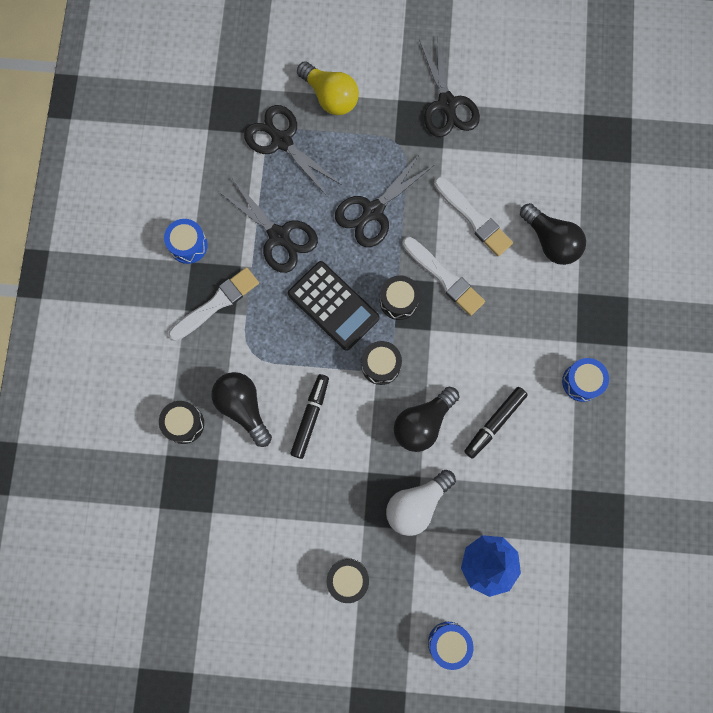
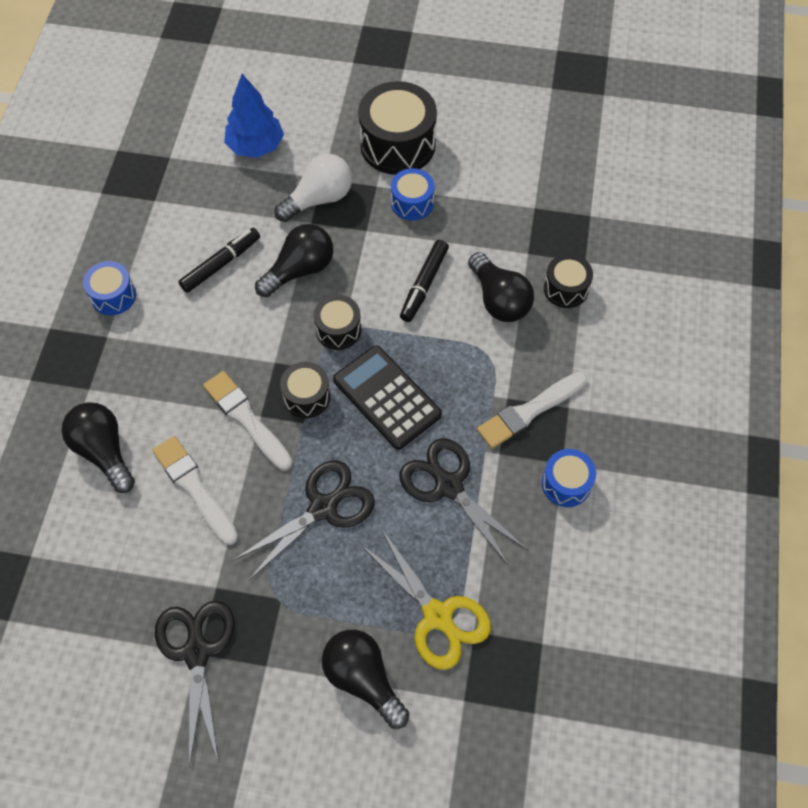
camera: 175 degrees left, 15 degrees down
black scissors [244,105,342,197] -> yellow scissors [361,529,491,670]
yellow light bulb [297,61,359,115] -> black light bulb [322,630,409,729]
black drum [327,558,369,603] -> black drum [358,81,437,175], size x1.82
blue drum [428,622,474,670] -> blue drum moved to [391,168,434,221]

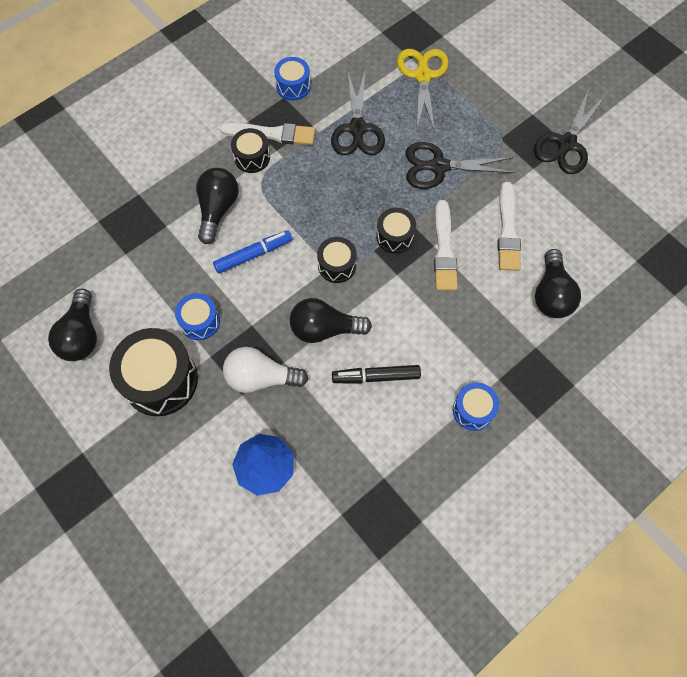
camera: 140 degrees left, 5 degrees up
black light bulb [322,630,409,729] -> black light bulb moved to [48,289,97,361]
black calculator [333,345,442,450] -> none
black marker [400,240,449,322] -> blue marker [213,230,292,273]
black drum [544,254,593,308] -> black drum moved to [231,128,270,173]

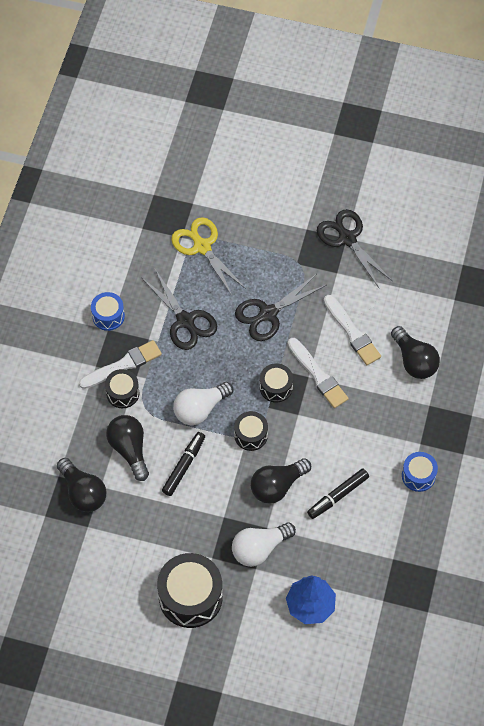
camera: 35 degrees left, 5 degrees down
black light bulb [48,289,97,361] -> black light bulb moved to [57,458,106,512]
blue drum [175,293,220,340] -> none
blue marker [213,230,292,273] -> black marker [162,432,205,496]
black scissors [534,89,606,174] -> black scissors turned 150 degrees clockwise [317,209,392,288]
none -> white light bulb [173,382,233,425]

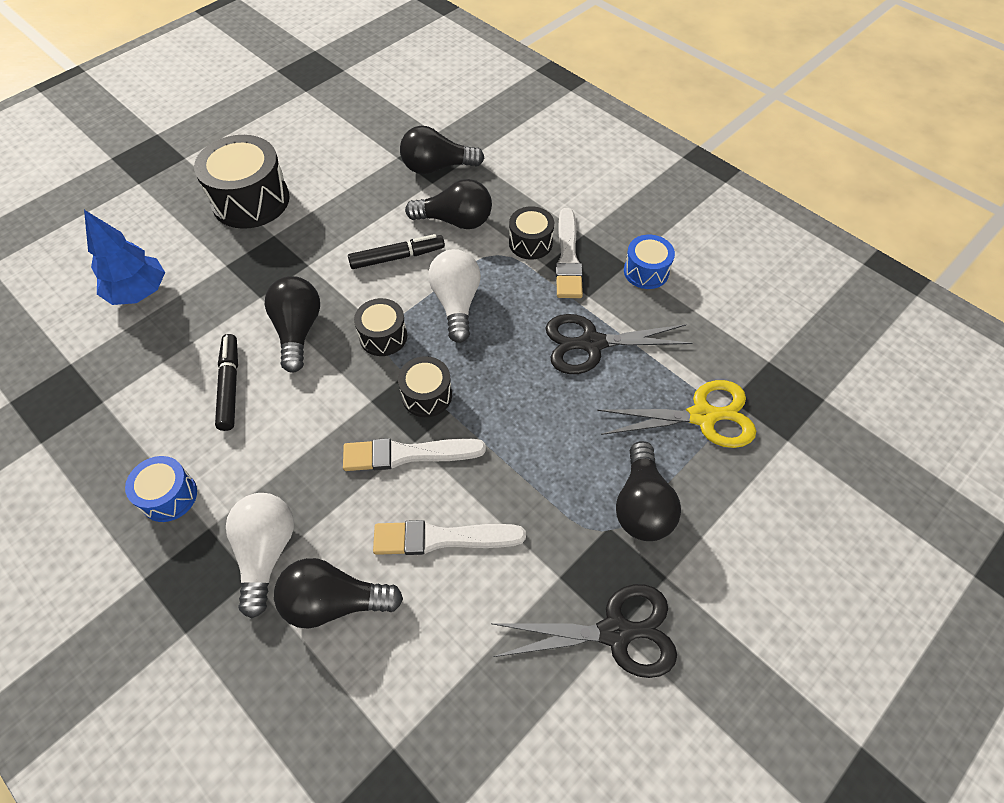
camera: 120 degrees right, 5 degrees down
black marker [162,432,205,496] -> black marker turned 75 degrees counterclockwise [348,234,445,269]
white light bulb [232,522,296,567] -> white light bulb moved to [226,493,294,618]
black scissors [235,274,326,341] -> none
none -> black light bulb [616,441,681,541]

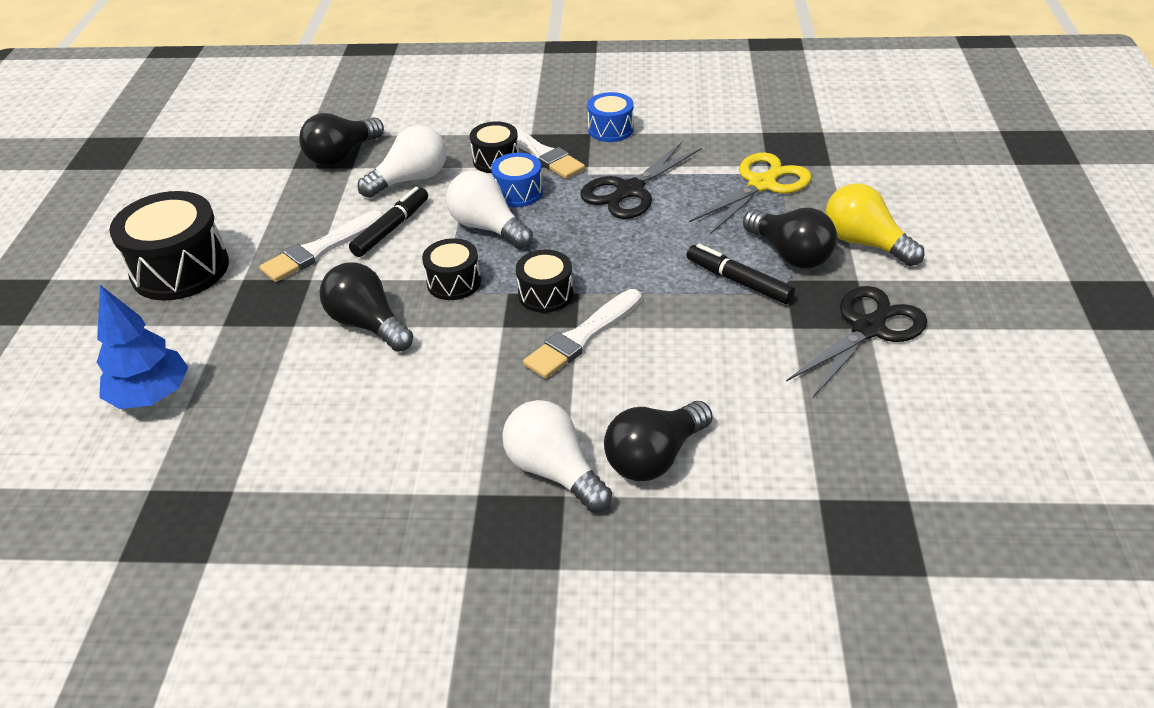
camera: 40 degrees left, 15 degrees down
blue drum [125,456,197,522] -> blue drum moved to [491,153,543,207]
black marker [215,334,238,431] -> black marker moved to [687,244,795,304]
white brush [373,520,526,555] -> white brush moved to [260,210,384,282]
black light bulb [405,179,492,229] -> white light bulb [358,125,447,198]
none -> yellow light bulb [825,184,924,266]

